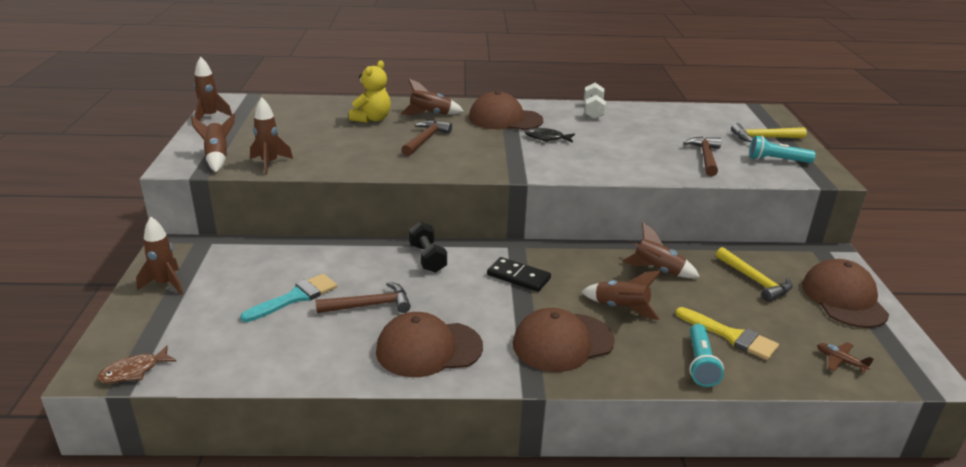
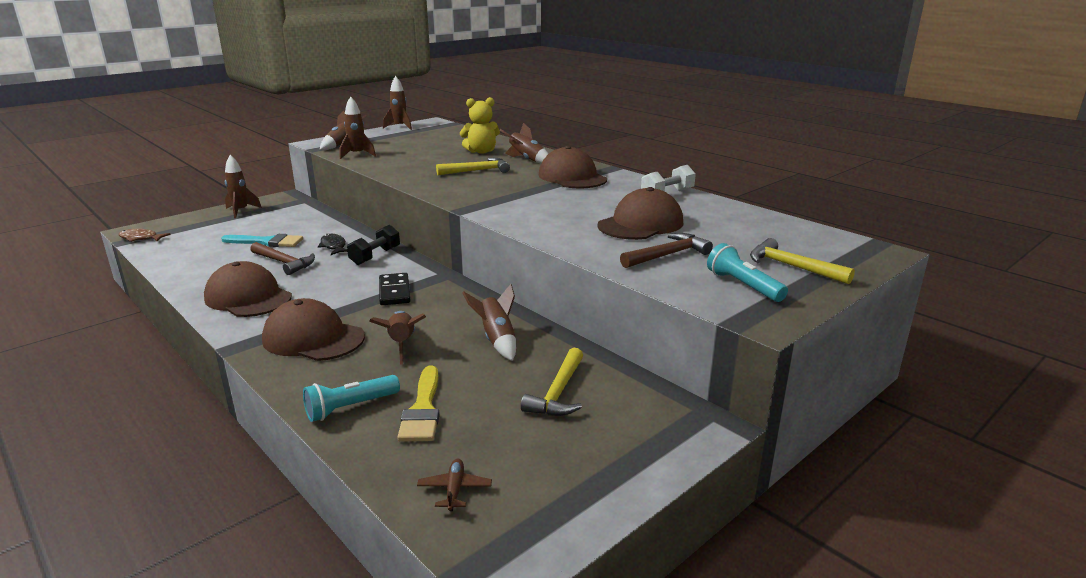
camera: 50 degrees right, 5 degrees down
brown hammer [401,120,452,156] -> yellow hammer [436,158,510,175]
black fish [525,128,575,143] -> black fish moved to [318,234,348,255]
brown cap [802,259,889,328] -> brown cap moved to [597,187,683,240]

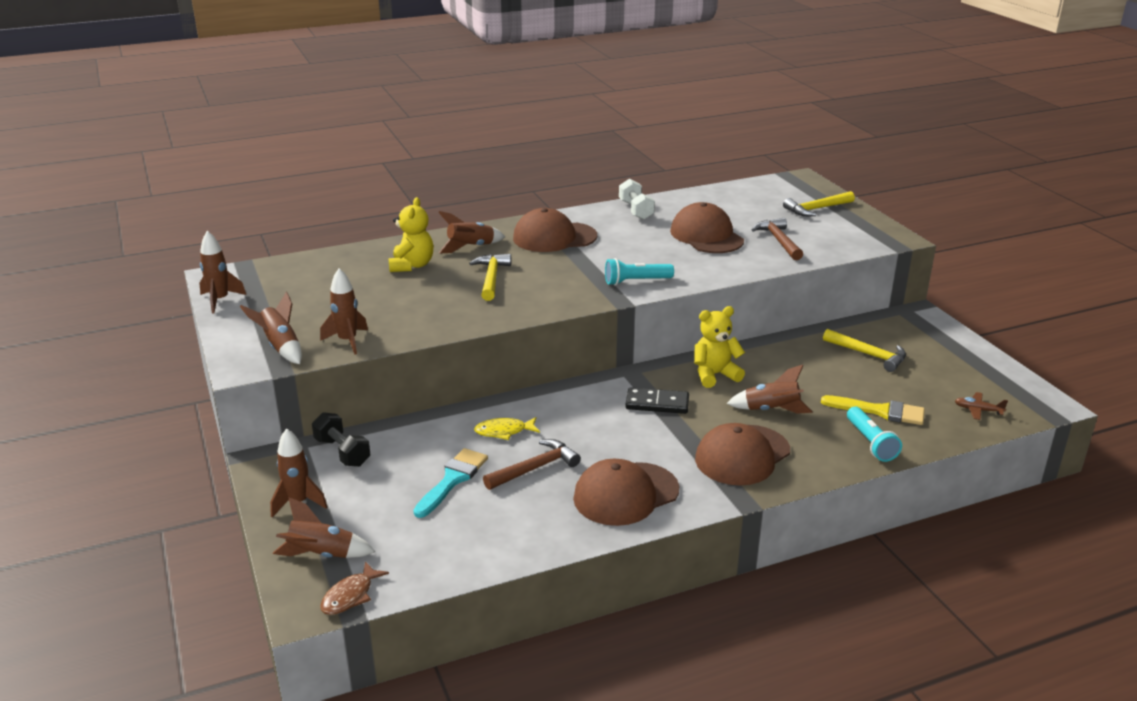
camera: 70 degrees left, 5 degrees up
black fish [318,234,348,255] -> yellow fish [474,417,540,440]
black dumbbell [347,225,400,265] -> black dumbbell moved to [312,412,370,467]
brown rocket [462,284,516,361] -> brown rocket moved to [273,497,375,558]
turquoise flashlight [707,243,788,302] -> turquoise flashlight moved to [605,258,674,286]
none -> yellow teddy bear [694,306,745,388]

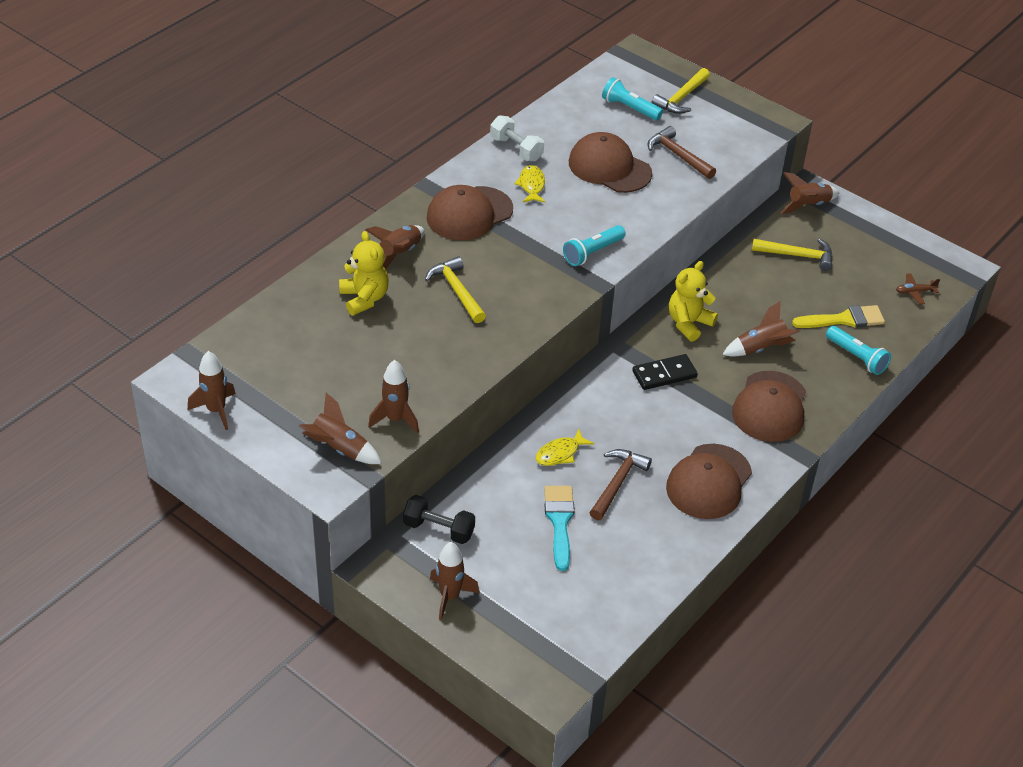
camera: 30 degrees left, 15 degrees up
brown rocket [273,497,375,558] -> brown rocket moved to [781,172,839,214]
brown fish [320,561,389,615] -> none
none -> yellow fish [514,165,546,202]
none -> turquoise flashlight [602,77,663,120]

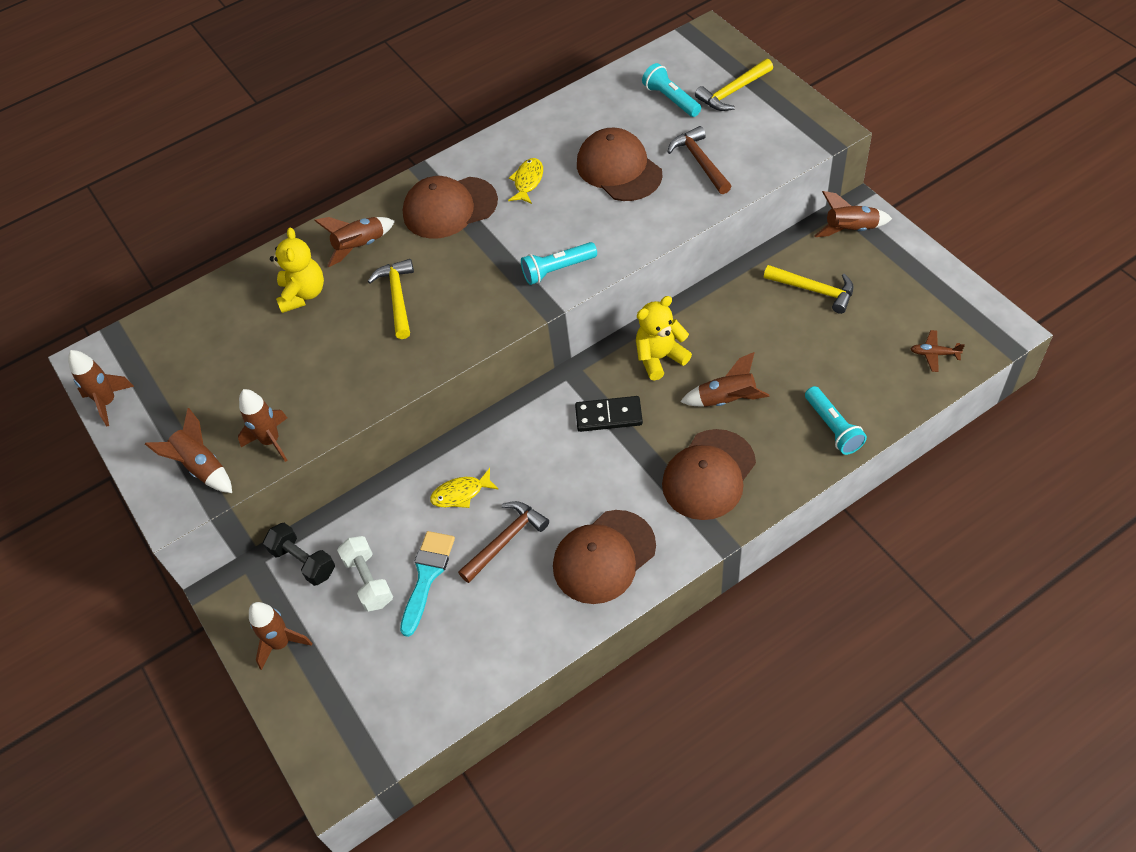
camera: 25 degrees right, 10 degrees up
white dumbbell [490,115,544,161] -> white dumbbell moved to [337,536,393,612]
yellow brush [792,305,885,328] -> none

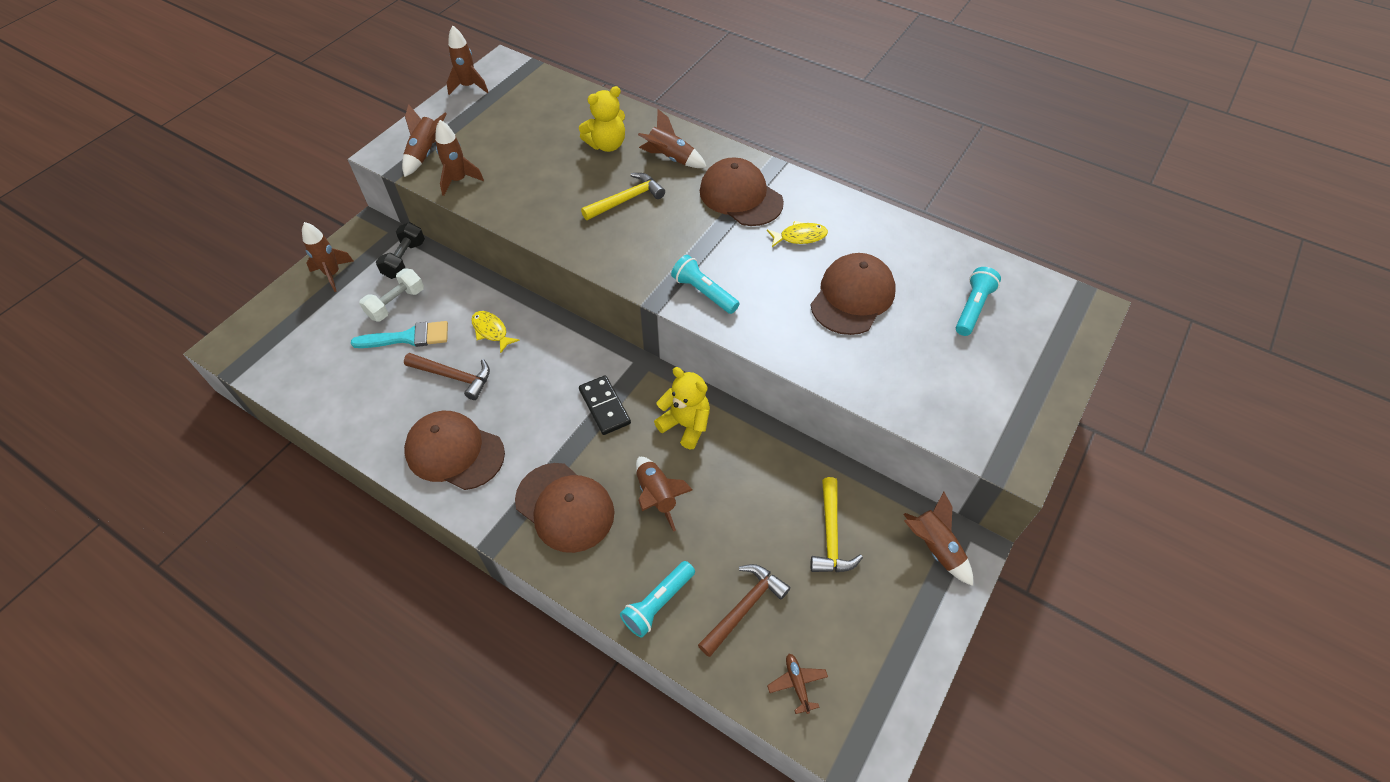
camera: 60 degrees right, 0 degrees up
brown cap [662,429,756,520] -> brown cap turned 150 degrees counterclockwise [515,463,614,553]
brown hammer [667,126,731,194] -> brown hammer moved to [698,564,790,657]
yellow hammer [695,59,773,111] -> none

